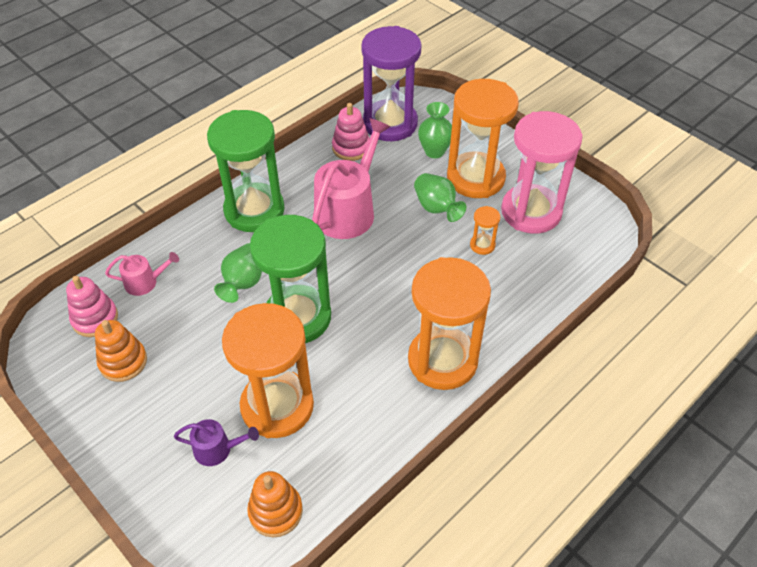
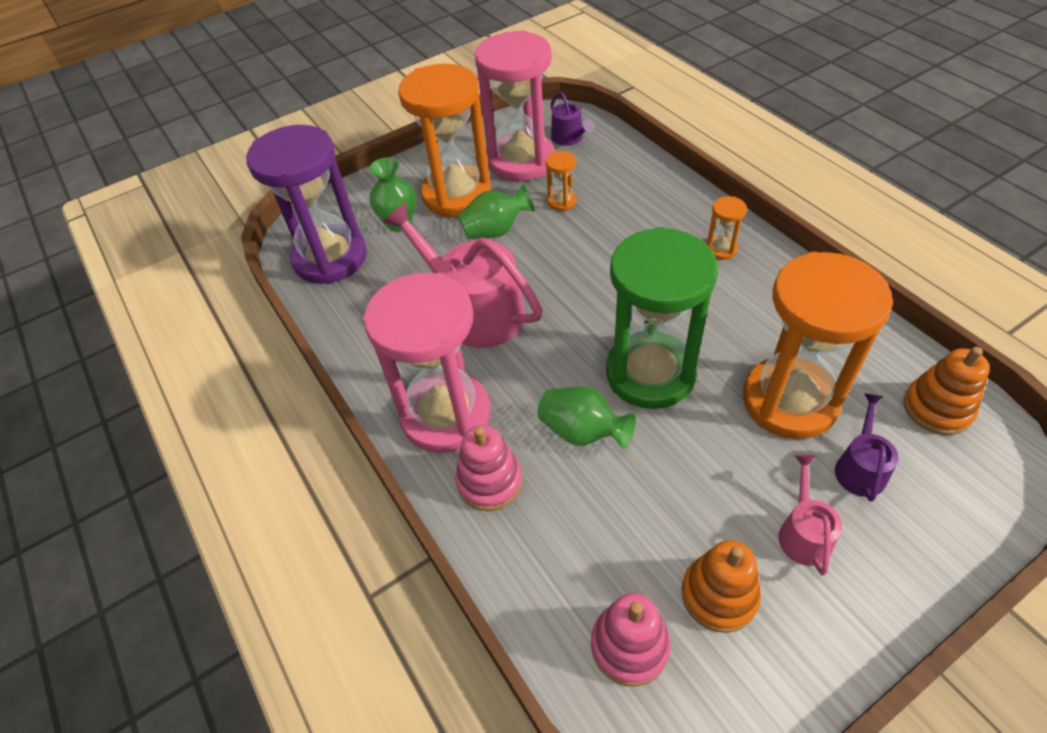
camera: 75 degrees left, 0 degrees up
pink watering can [105,252,179,296] -> pink watering can moved to [778,454,842,575]
green hourglass [207,110,285,232] -> pink hourglass [364,273,490,453]
pink stacking toy [332,103,370,161] -> pink stacking toy moved to [455,425,523,511]
orange hourglass [408,257,491,390] -> orange hourglass [706,196,747,260], size x0.41
none -> purple watering can [550,92,595,146]

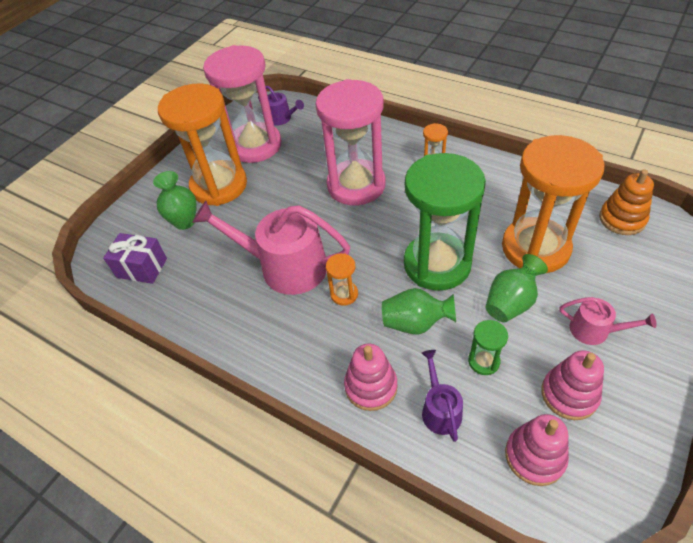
camera: 25 degrees left, 0 degrees up
purple hourglass [246,125,367,284] -> purple gift [103,233,167,284]
pink hourglass [364,273,490,453] -> pink hourglass moved to [316,79,385,205]
green vase [458,185,535,239] -> green vase moved to [485,254,548,322]
orange hourglass [546,151,577,211] -> orange hourglass moved to [326,253,358,306]
orange stacking toy [682,540,761,633] -> pink stacking toy [541,350,604,420]
pink watering can [778,454,842,575] -> pink watering can turned 135 degrees clockwise [560,297,656,345]
purple watering can [835,393,899,502] -> purple watering can moved to [422,350,463,442]
none -> green hourglass [468,320,508,375]

